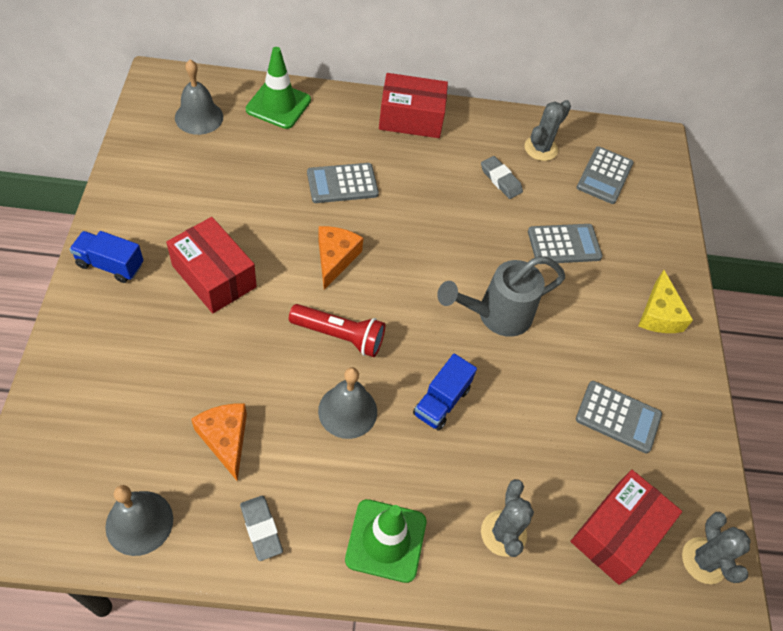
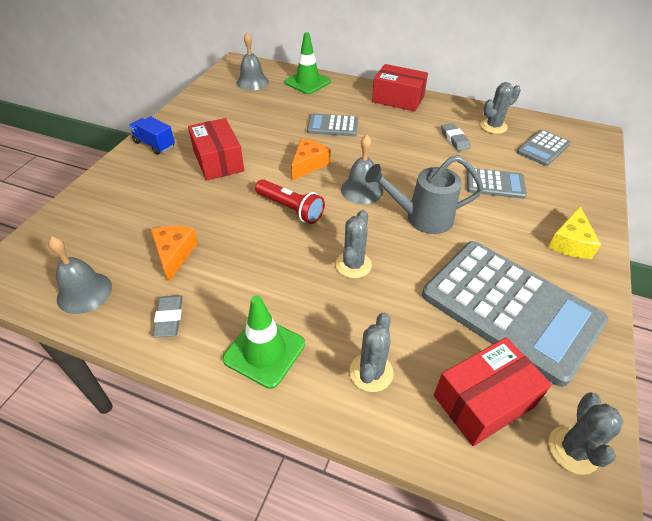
camera: 25 degrees right, 10 degrees down
grey bell [318,367,377,439] -> grey bell moved to [341,135,383,204]
blue truck [413,353,477,431] -> grey cactus [335,210,372,278]
grey calculator [576,381,662,453] -> grey calculator [422,241,608,387], size x2.15

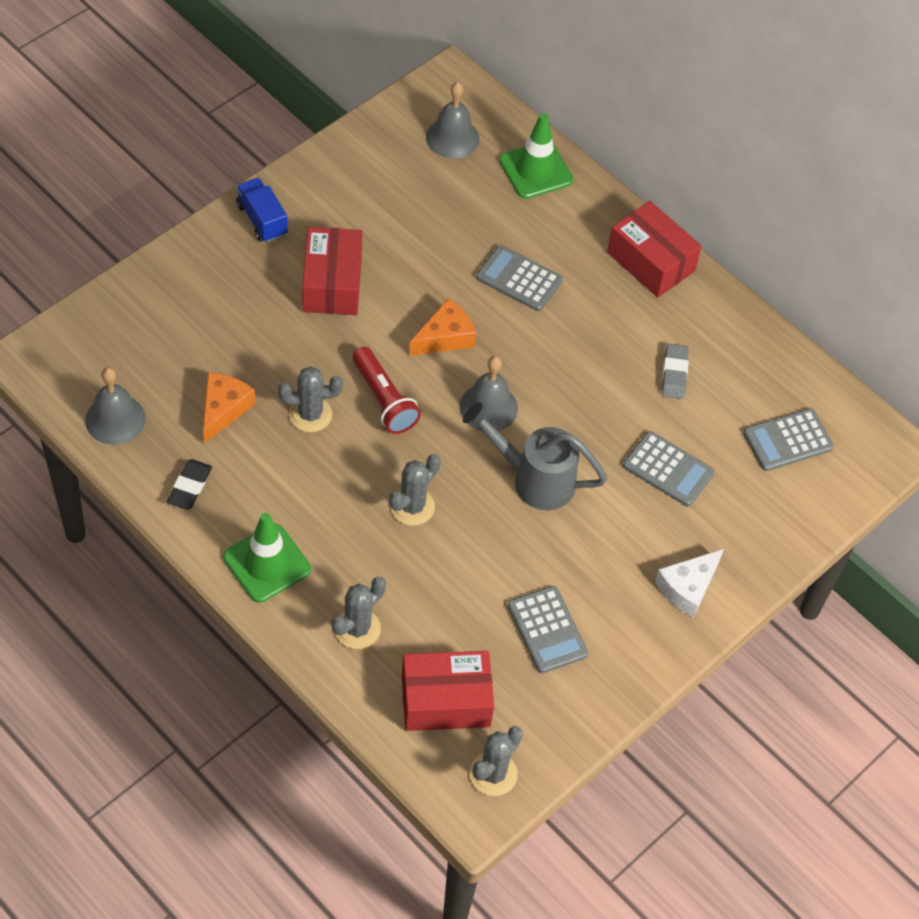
camera: 20 degrees right, 10 degrees up
grey eraser [153,295,183,338] -> black eraser [167,459,212,510]
grey calculator [422,241,608,387] -> grey calculator [508,586,589,673], size x0.46
grey cactus [480,82,521,134] -> grey cactus moved to [278,366,343,432]
yellow cheese [548,206,601,259] -> white cheese [655,549,724,618]

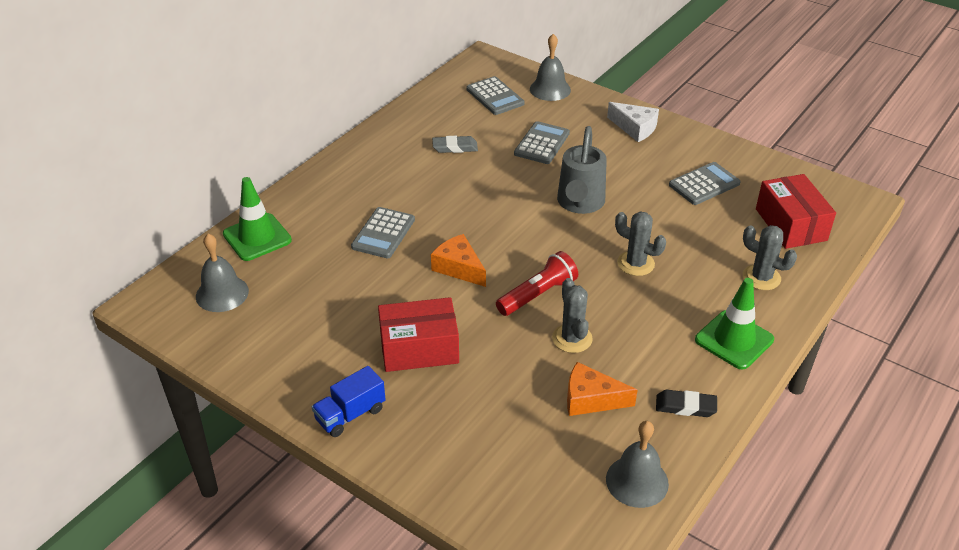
camera: 95 degrees left, 15 degrees down
grey bell [459,356,518,431] -> grey bell moved to [530,34,571,101]
grey cactus [470,726,523,796] -> none
red box [607,201,702,297] -> none

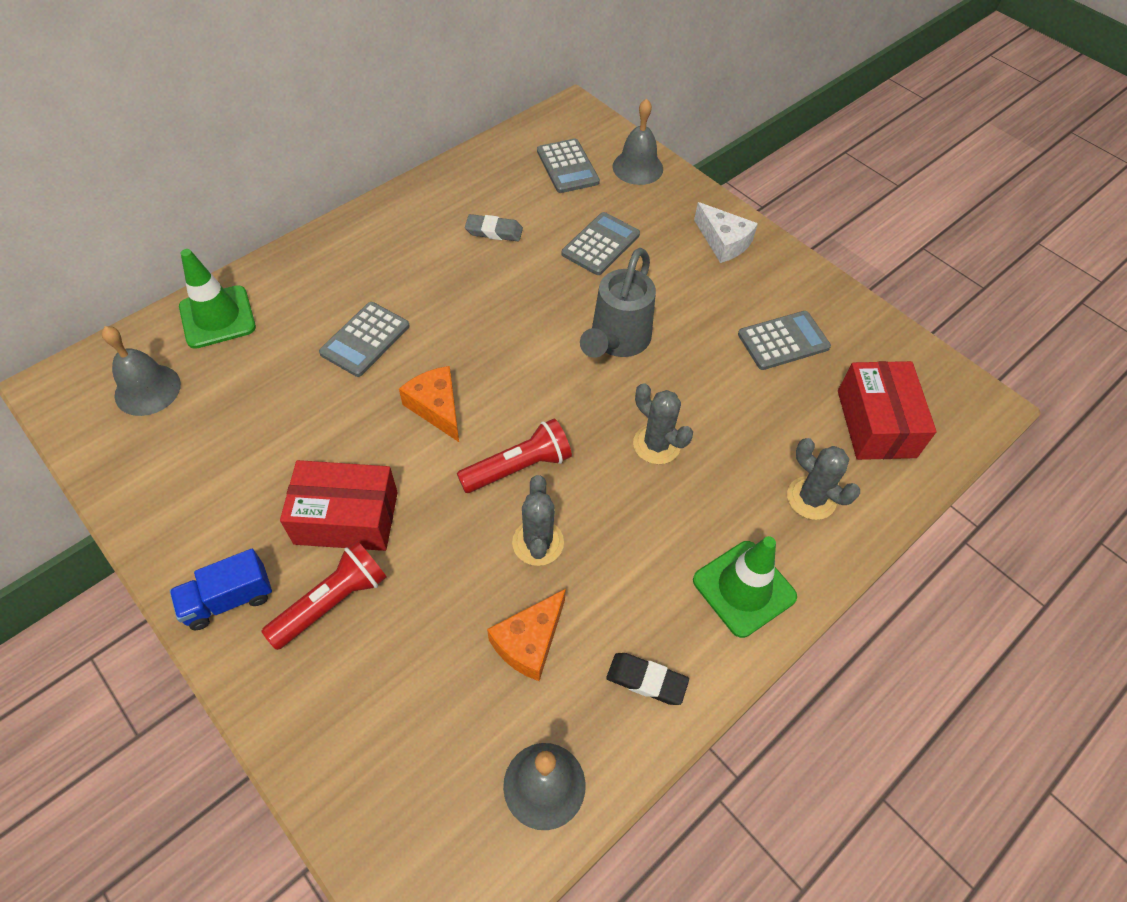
camera: 10 degrees right, 15 degrees up
orange cheese [567,362,637,416] -> orange cheese turned 75 degrees counterclockwise [487,589,566,681]
none -> red flashlight [261,541,387,650]

